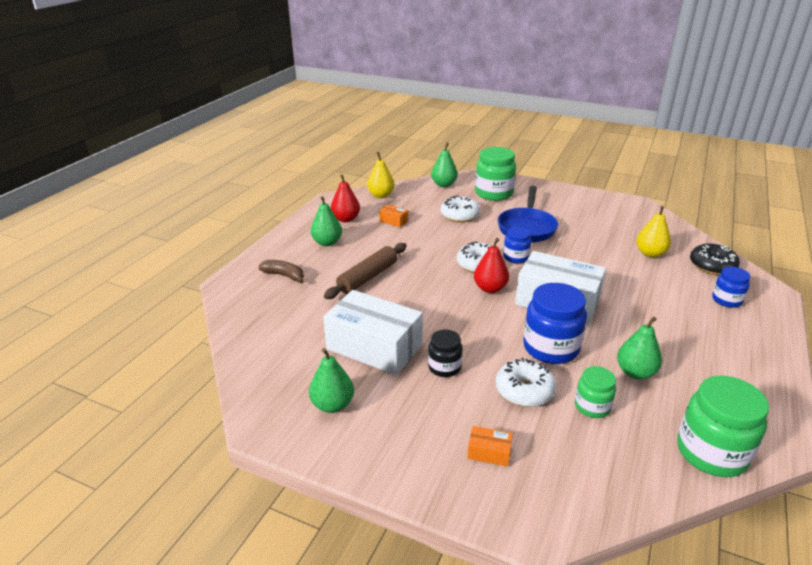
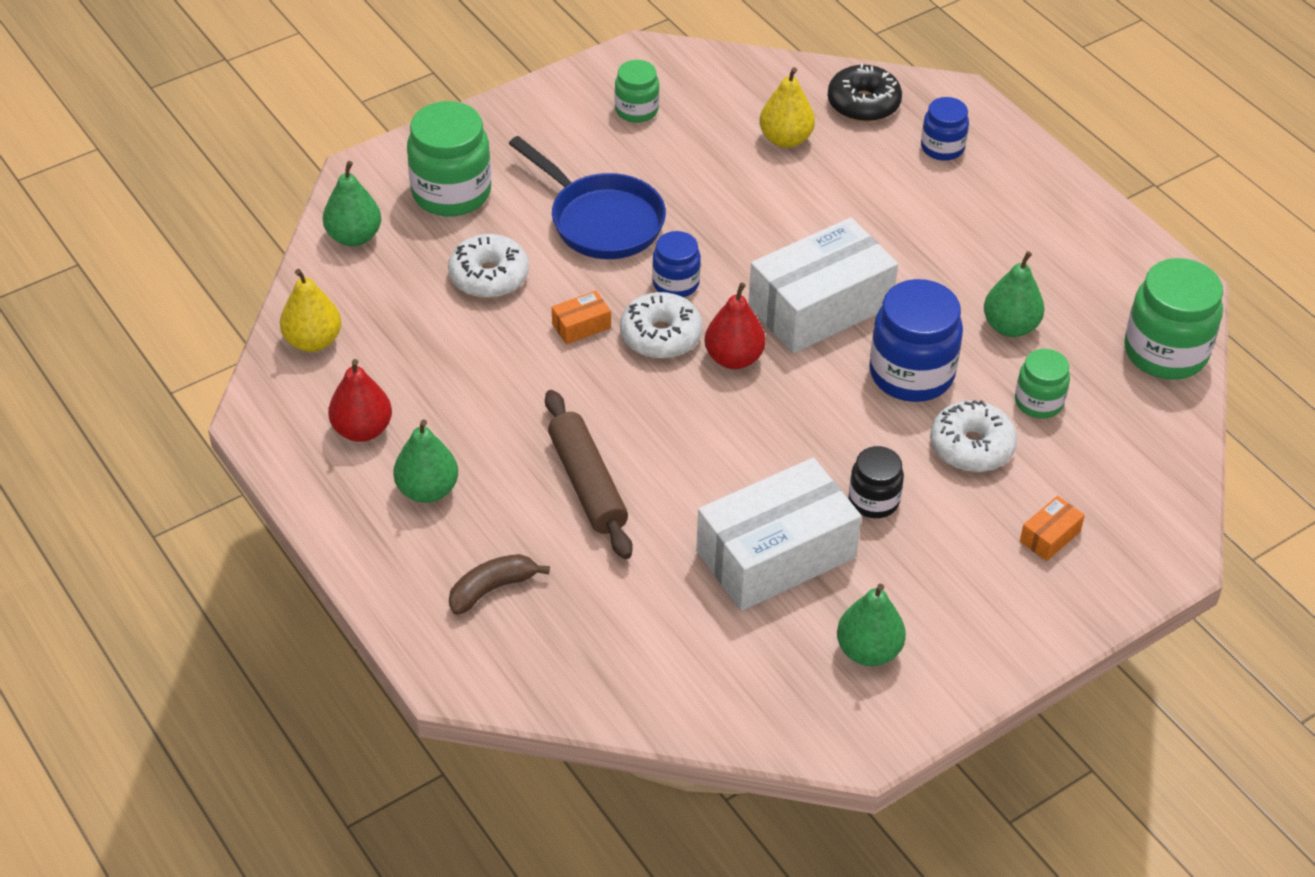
camera: 60 degrees left, 15 degrees up
orange box [379,205,408,227] -> orange box moved to [552,291,611,344]
none -> green jar [615,60,659,123]

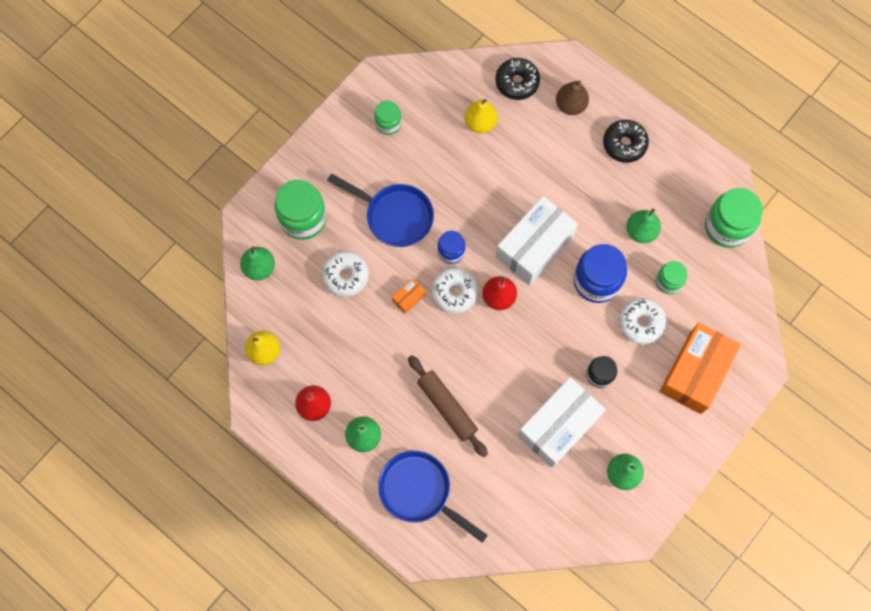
camera: 15 degrees left, 25 degrees up
brown banana [449,554,550,615] -> blue pan [378,451,488,543]
blue jar [921,97,969,161] -> brown pear [556,80,589,115]
orange box [1020,496,1085,561] -> orange box [660,323,741,414], size x2.47
none -> black donut [603,120,649,163]

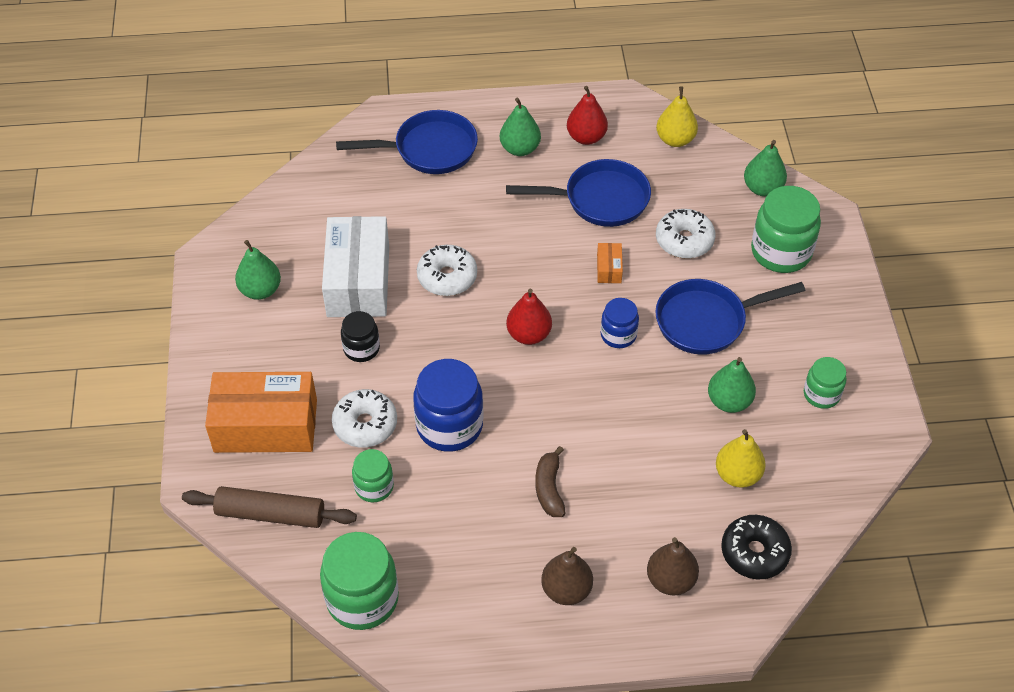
camera: 135 degrees right, 20 degrees down
brown rolling pin [408,355,488,457] -> brown rolling pin moved to [182,486,357,528]
white donut [431,268,478,313] -> white donut moved to [417,245,477,296]
white box [496,196,578,285] -> none
black donut [603,120,649,163] -> brown pear [541,547,593,605]
green pear [626,208,661,243] -> green pear moved to [708,357,756,413]
orange box [660,323,741,414] -> orange box turned 75 degrees counterclockwise [205,372,317,453]
none -> blue pan [506,159,651,227]
none -> brown banana [535,446,565,517]

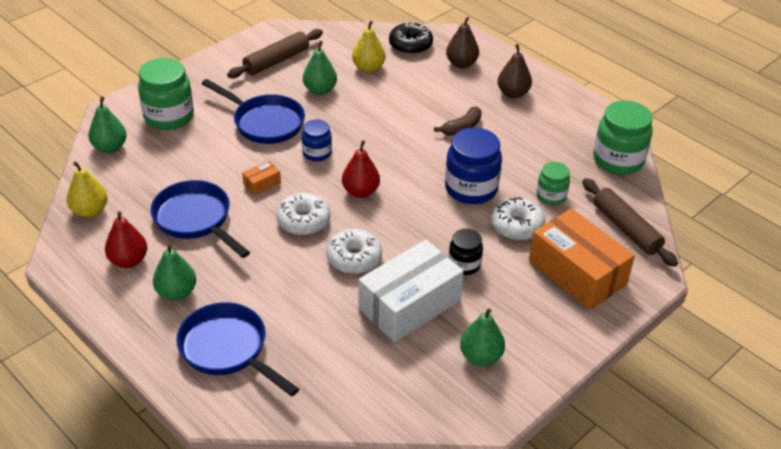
camera: 130 degrees left, 10 degrees down
white donut [656,209,716,259] -> white donut moved to [276,193,330,235]
green jar [804,357,846,409] -> brown rolling pin [227,29,323,78]

